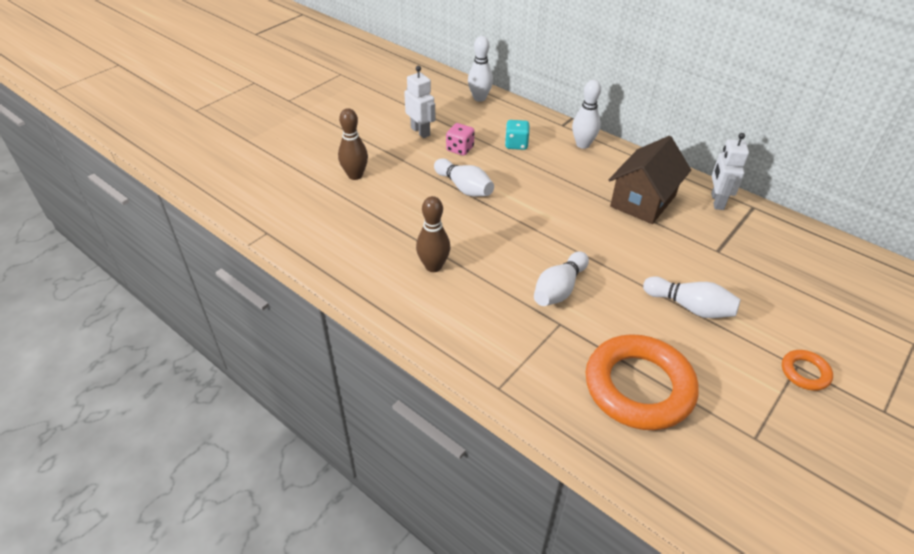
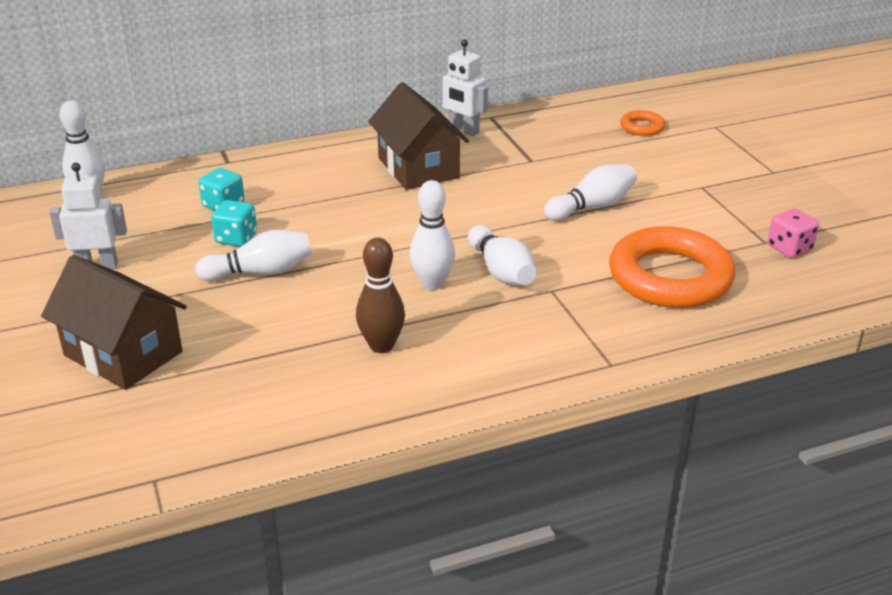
camera: 60 degrees left, 10 degrees down
brown bowling pin [338,108,368,180] -> brown house [41,255,187,390]
pink dice [446,123,475,155] -> pink dice moved to [768,208,819,258]
white bowling pin [572,80,601,149] -> white bowling pin moved to [410,180,455,290]
orange ring [782,350,833,391] -> orange ring moved to [620,110,665,136]
none -> turquoise dice [211,200,257,247]

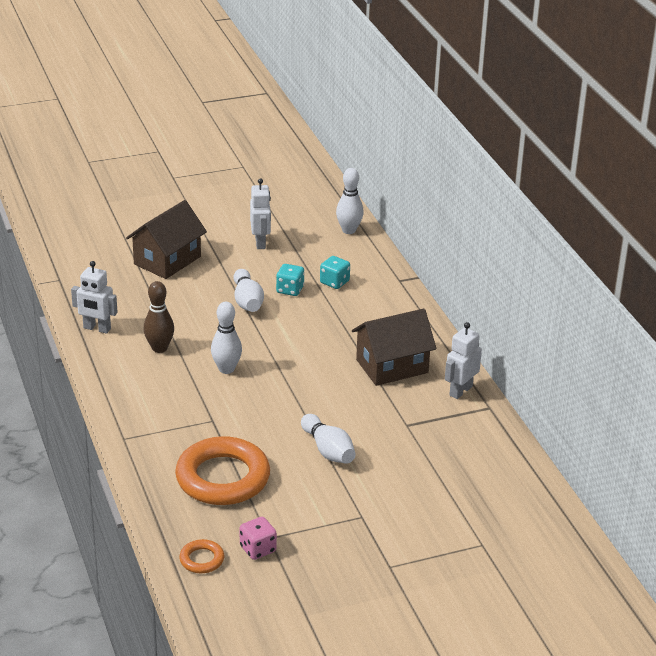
camera: 90 degrees right, 0 degrees up
white bowling pin [468,225,537,285] -> none
orange ring [620,110,665,136] -> orange ring moved to [179,539,224,573]
none -> white robot [71,261,117,334]

